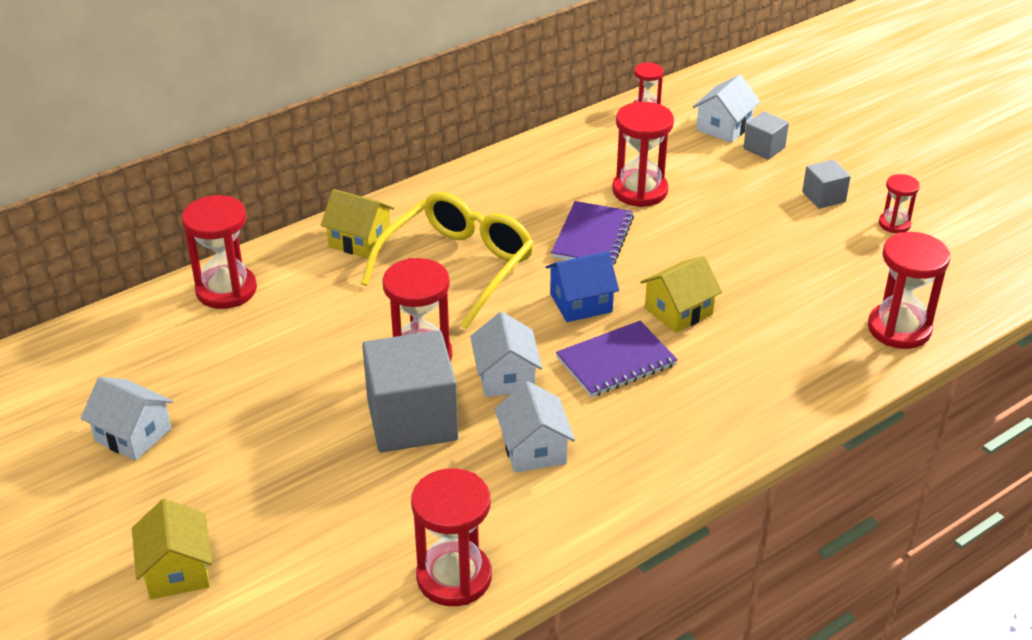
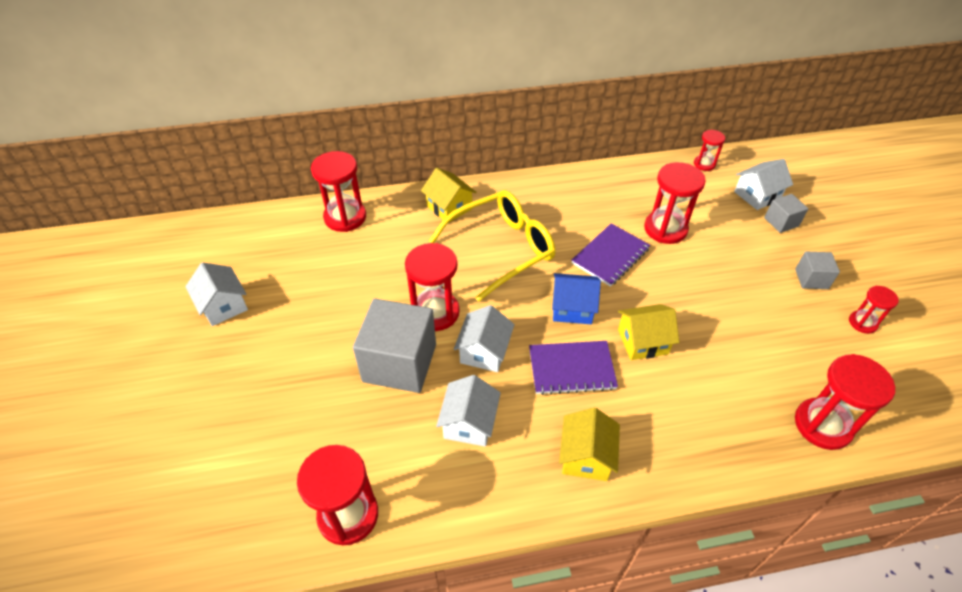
camera: 25 degrees right, 10 degrees up
yellow house [132,499,212,599] -> yellow house moved to [559,408,620,481]

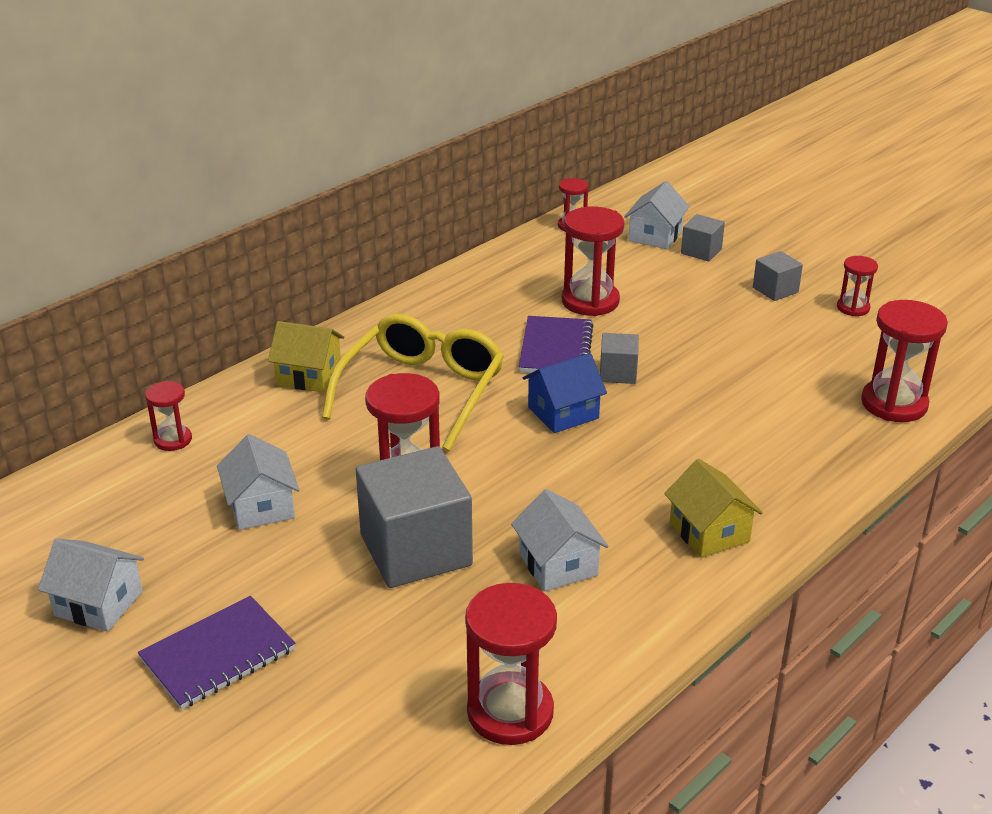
camera: 35 degrees left, 15 degrees down
red hourglass [311,151,366,232] -> red hourglass [145,381,192,451], size x0.55
white house [454,305,515,372] -> white house moved to [217,434,300,530]
purple notebook [529,341,618,395] -> purple notebook moved to [138,596,296,710]
yellow house [618,304,679,360] -> none
none -> grey cube [600,333,639,384]

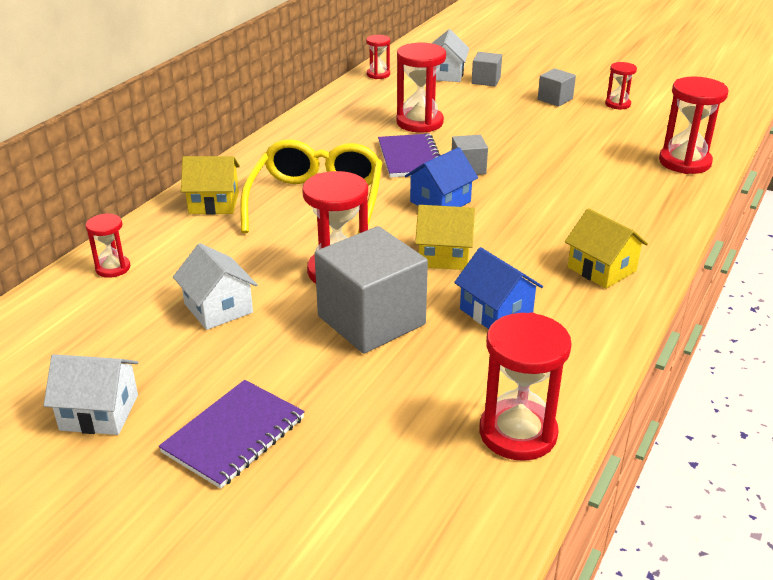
camera: 15 degrees left, 0 degrees up
white house [511,489,609,591] -> blue house [454,247,543,329]
none -> yellow house [415,205,475,270]

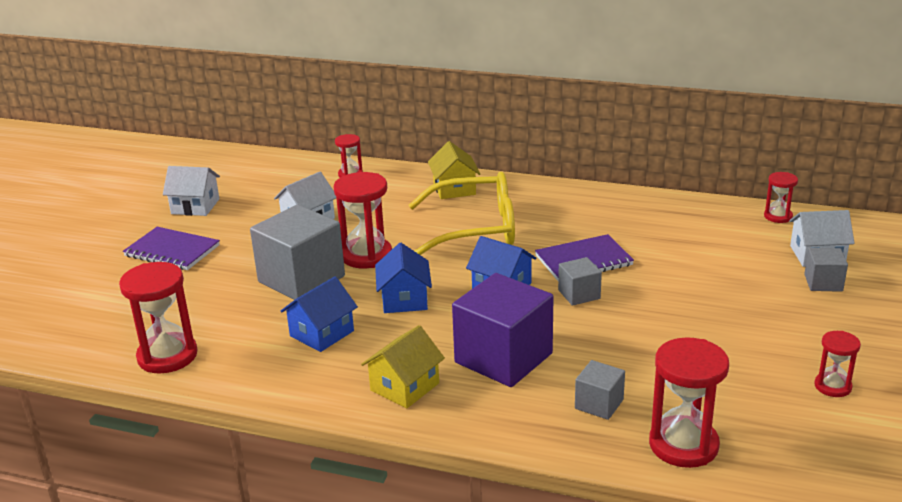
camera: 80 degrees right, 5 degrees down
white house [44,354,138,435] -> white house turned 75 degrees counterclockwise [163,166,220,216]
red hourglass [396,43,446,132] -> none
yellow house [415,205,475,270] -> blue house [375,243,432,313]
grey cube [538,68,576,107] -> grey cube moved to [575,360,625,420]
none -> purple cube [452,273,554,387]

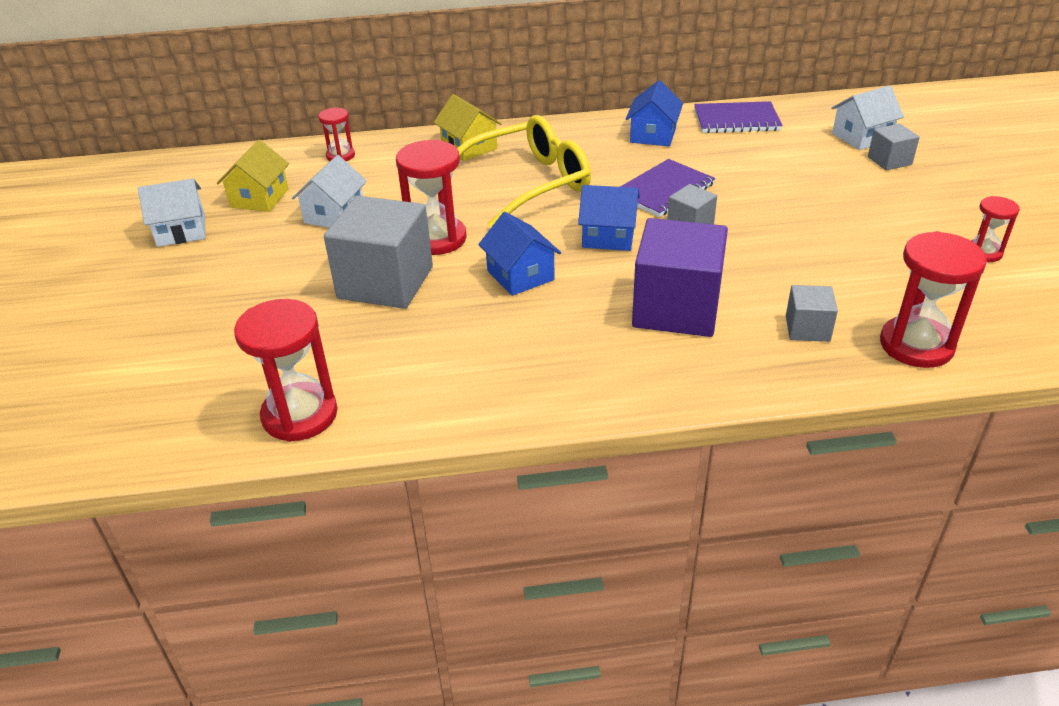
camera: 25 degrees left, 10 degrees up
purple notebook [123,227,220,270] -> purple notebook moved to [694,101,782,133]
blue house [281,276,358,352] -> blue house moved to [626,80,683,146]
yellow house [361,325,445,408] -> yellow house moved to [217,140,289,212]
red hourglass [764,172,798,223] -> none

